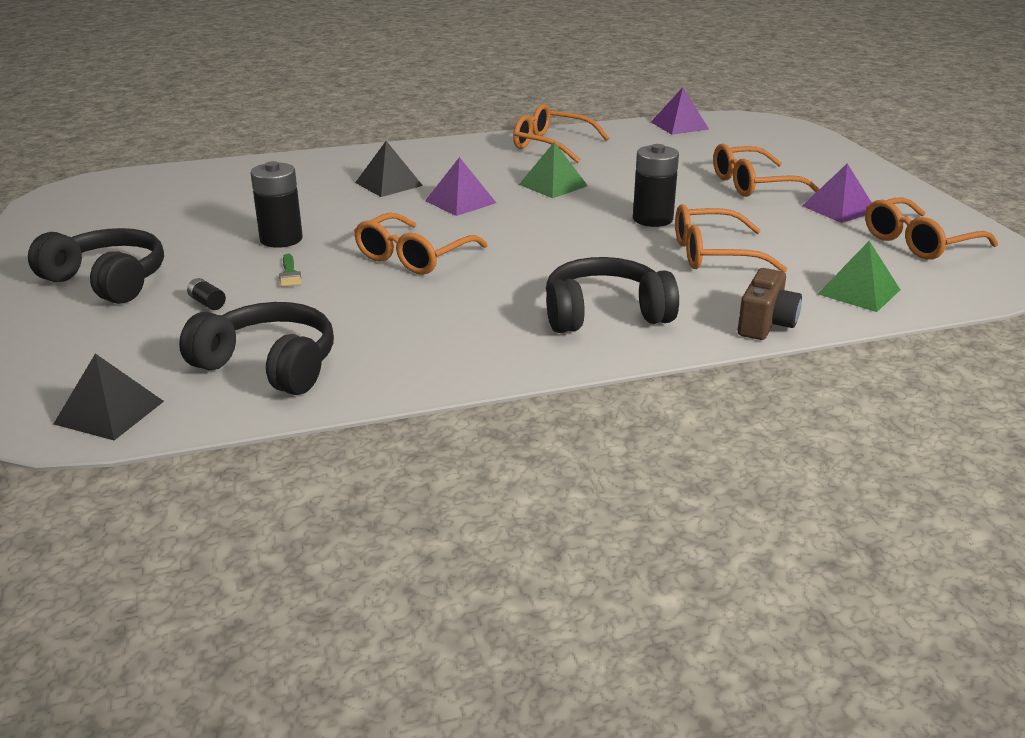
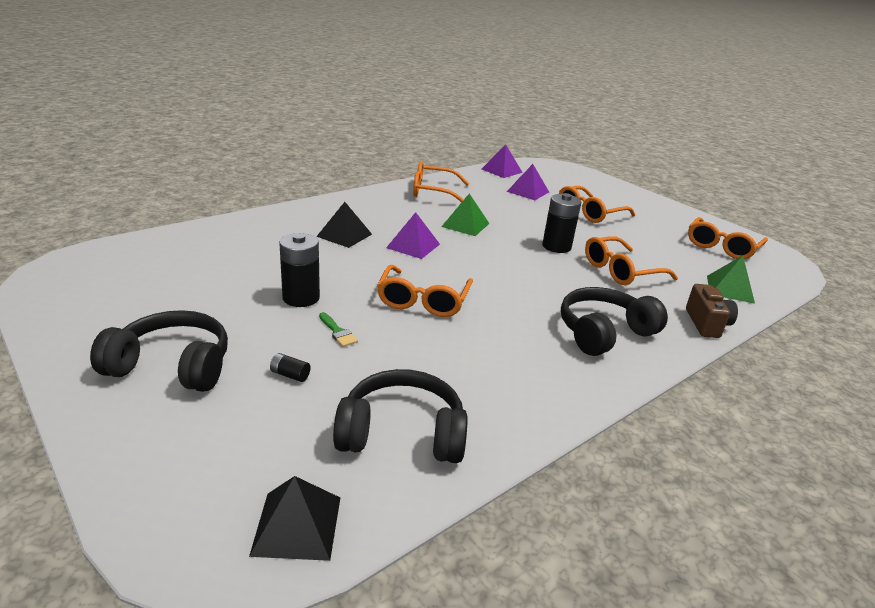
camera: 25 degrees left, 0 degrees up
purple pyramid [802,163,872,223] -> purple pyramid moved to [507,164,549,200]

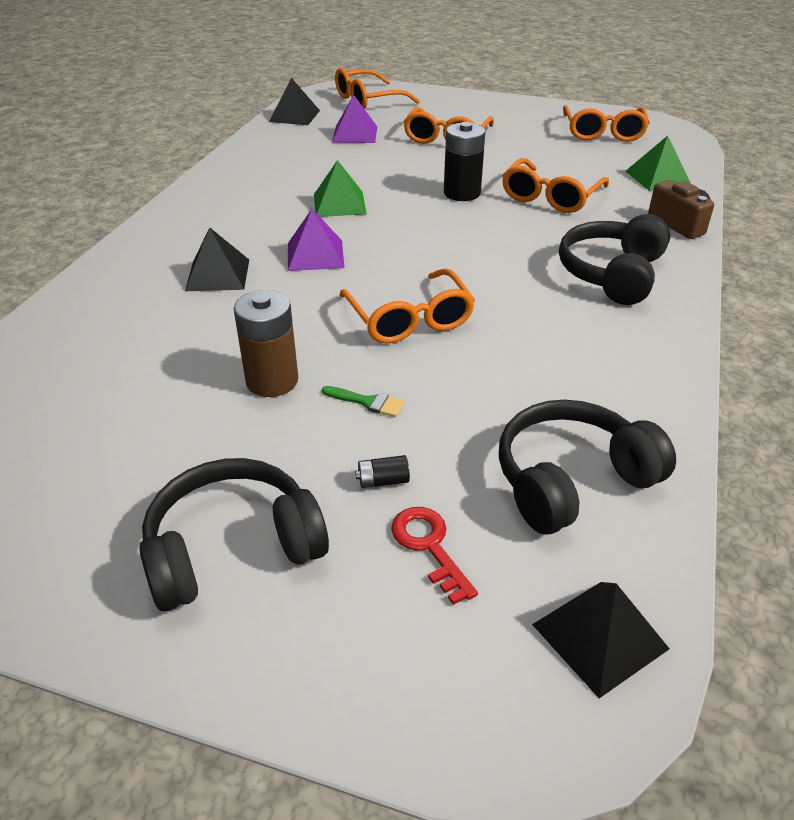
camera: 30 degrees left, 10 degrees up
black battery [279,233,320,307] -> brown battery [234,290,298,397]
orange glasses [413,161,469,203] -> orange glasses moved to [335,68,420,109]
purple pyramid [482,144,523,178] -> black pyramid [269,78,320,125]
none -> red key [391,507,478,605]

